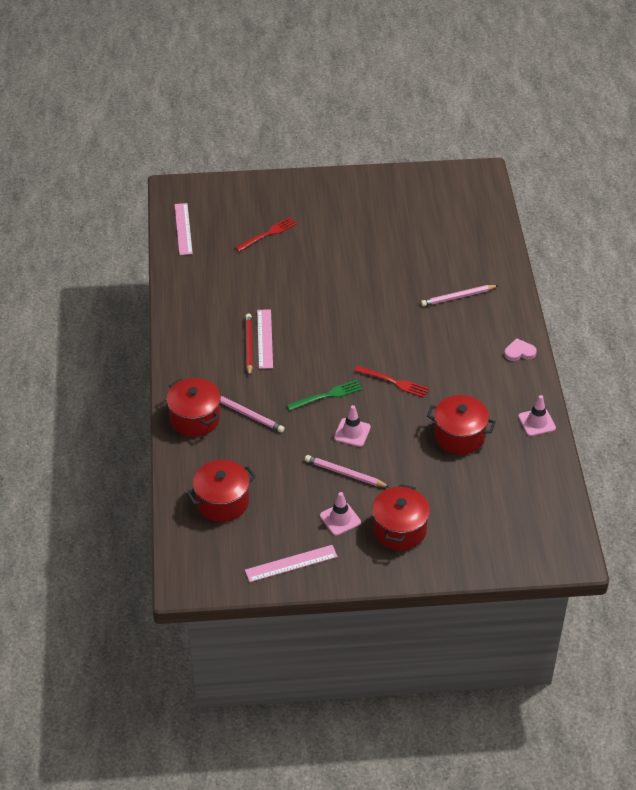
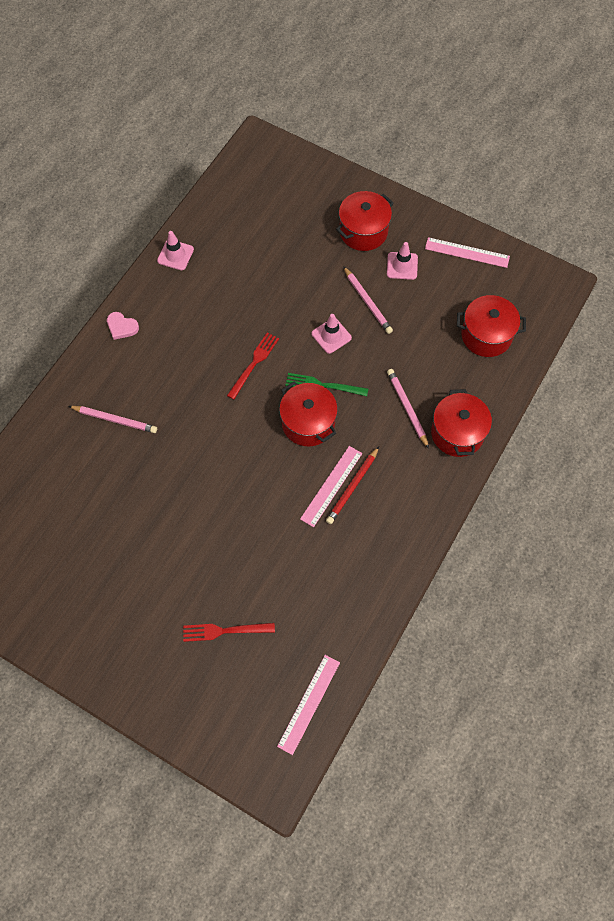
camera: 145 degrees left, 20 degrees up
red fork [354,366,429,398] -> red fork turned 60 degrees clockwise [227,332,279,400]
red pot [427,395,496,455] -> red pot moved to [279,381,338,447]

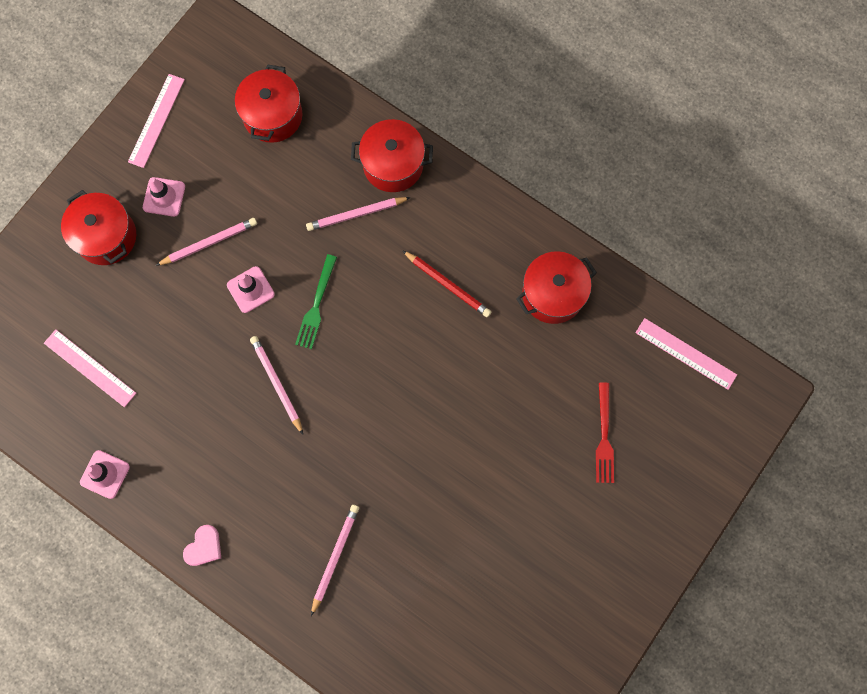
camera: 85 degrees left, 10 degrees up
red fork [227,332,279,400] -> pink pencil [250,336,303,434]
red pot [279,381,338,447] -> red pot moved to [516,251,597,324]
pink ruler [300,446,363,527] -> pink ruler moved to [44,329,136,407]

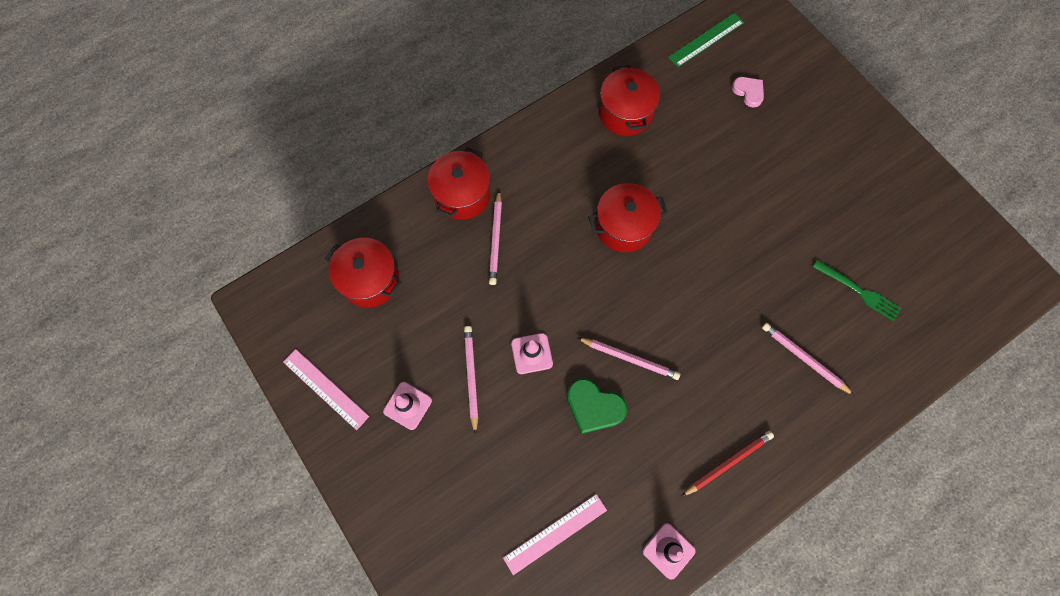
camera: 70 degrees left, 5 degrees down
red pot [61,190,136,265] -> red pot moved to [588,183,668,252]
pink heart [183,525,221,566] -> pink heart moved to [732,77,764,107]
pink pencil [250,336,303,434] -> pink pencil turned 150 degrees counterclockwise [577,337,680,380]
green fork [295,254,337,349] -> green fork moved to [813,260,902,321]
red pencil [402,250,491,317] -> red pencil moved to [681,431,774,497]
red fork [596,382,614,483] -> none
pink ruler [635,318,737,390] -> green ruler [668,13,744,67]
none -> green heart [567,378,627,434]

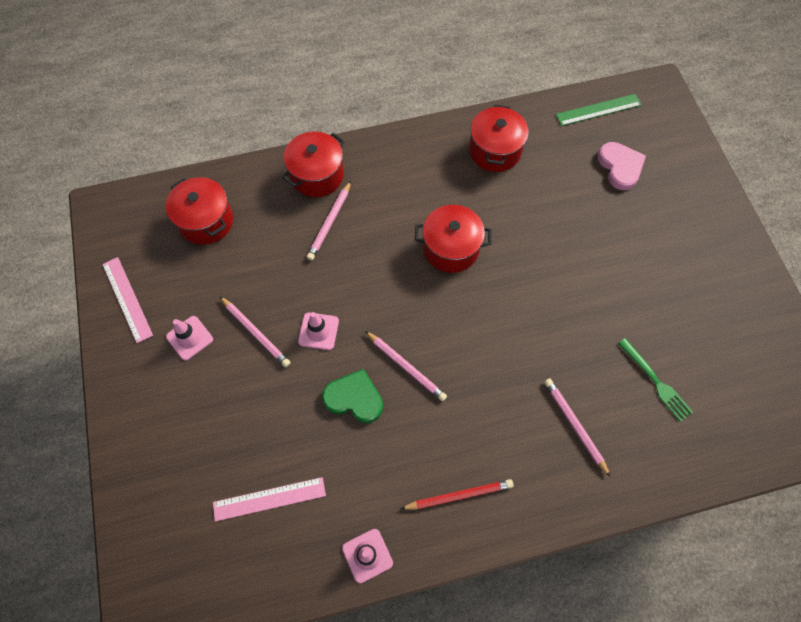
camera: 20 degrees right, 5 degrees down
pink pencil [464,326,478,435] -> pink pencil turned 120 degrees clockwise [220,296,291,367]
green heart [567,378,627,434] -> green heart turned 150 degrees clockwise [322,369,383,423]
pink heart [732,77,764,107] -> pink heart [598,142,646,190], size x1.51

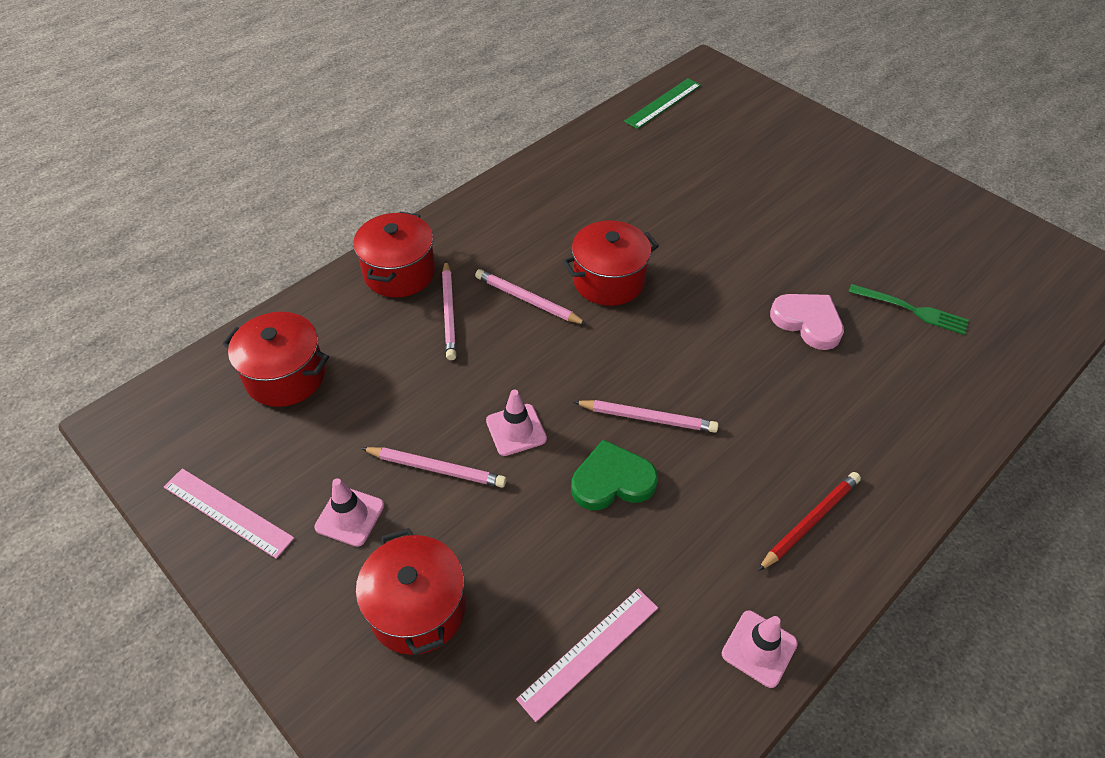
camera: 30 degrees left, 15 degrees down
red pot [469,105,529,172] -> red pot moved to [356,528,465,656]
pink pencil [544,379,610,477] -> pink pencil moved to [475,269,587,325]
pink heart [598,142,646,190] -> pink heart moved to [770,294,844,350]

